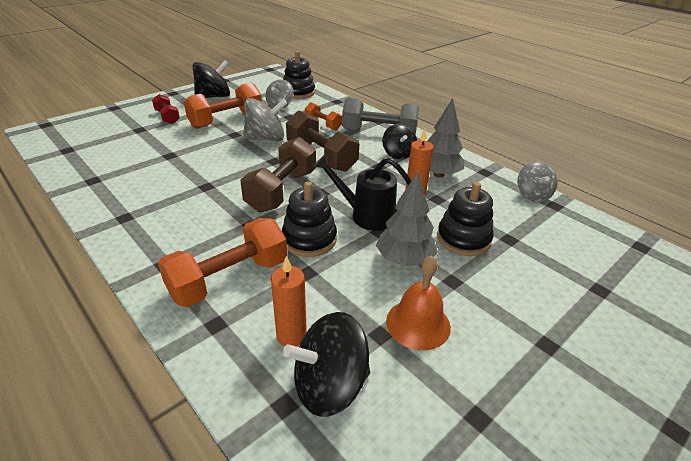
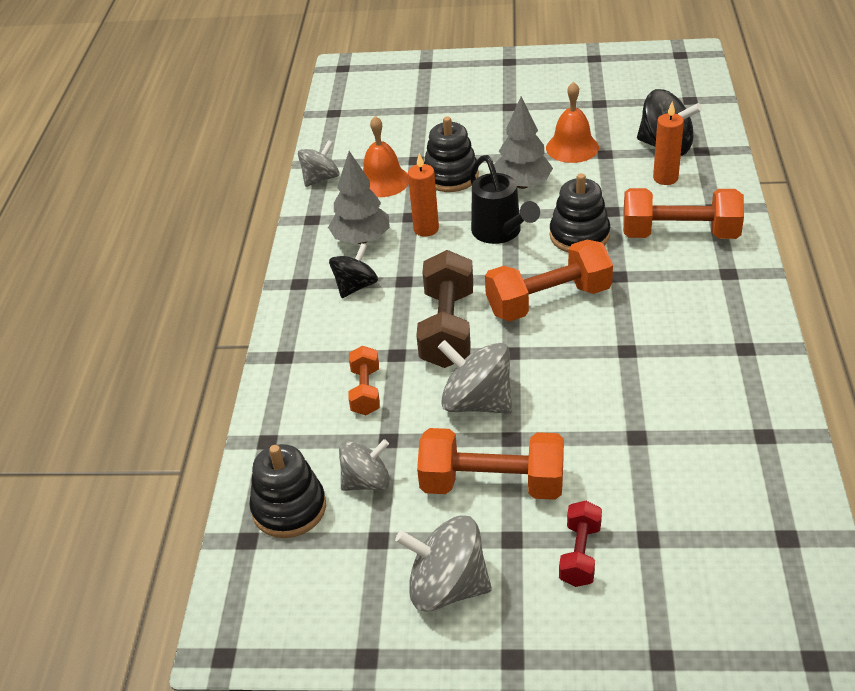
camera: 130 degrees left, 5 degrees up
black spinning top [193,60,230,98] -> grey spinning top [395,516,492,611]
brown dumbbell [240,137,316,212] -> orange dumbbell [485,240,613,322]
grey dumbbell [342,98,419,135] -> none
none -> orange bell [363,116,409,197]

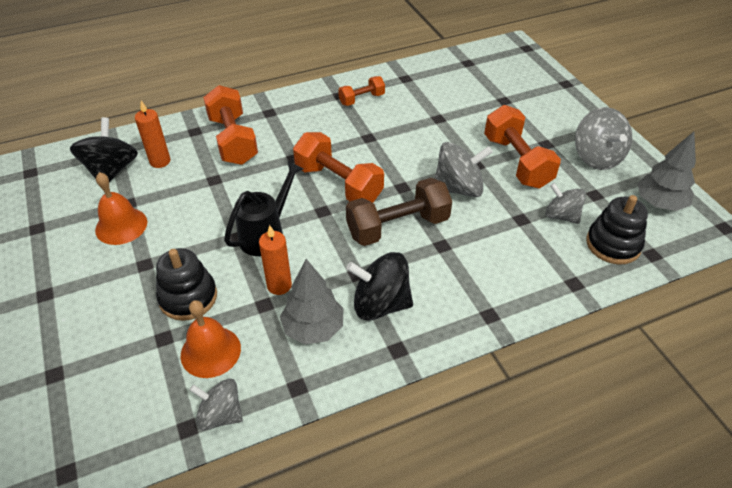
camera: 120 degrees left, 5 degrees up
black spinning top [329,243,378,298] -> black spinning top [346,252,413,321], size x1.50
orange dumbbell [349,346,380,415] -> orange dumbbell moved to [338,76,385,106]
grey spinning top [438,340,512,414] -> grey spinning top turned 105 degrees counterclockwise [435,142,493,197]
grey tree [494,96,553,189] -> grey tree moved to [637,132,696,211]
black stacking toy [550,173,610,252] -> none
red dumbbell [559,501,602,587] -> none

